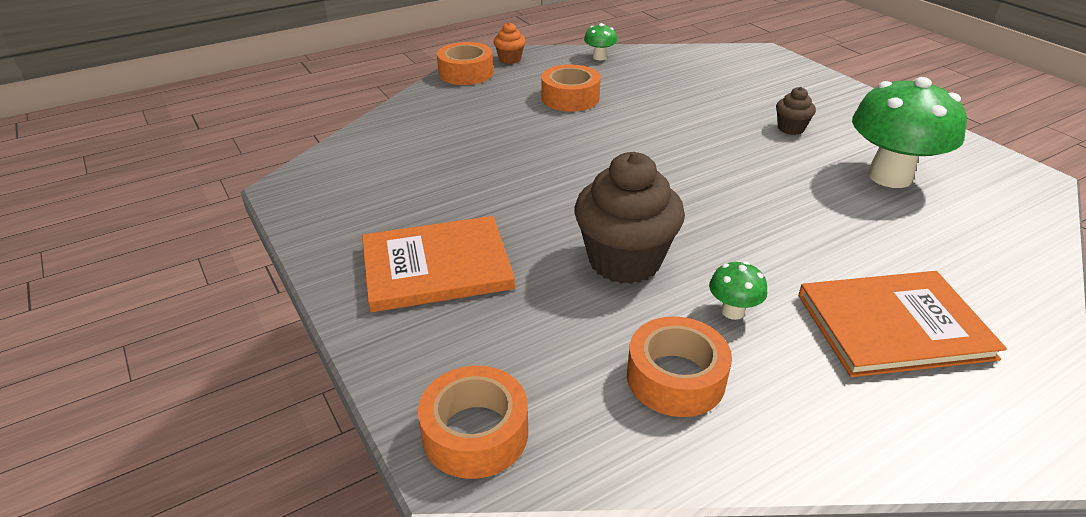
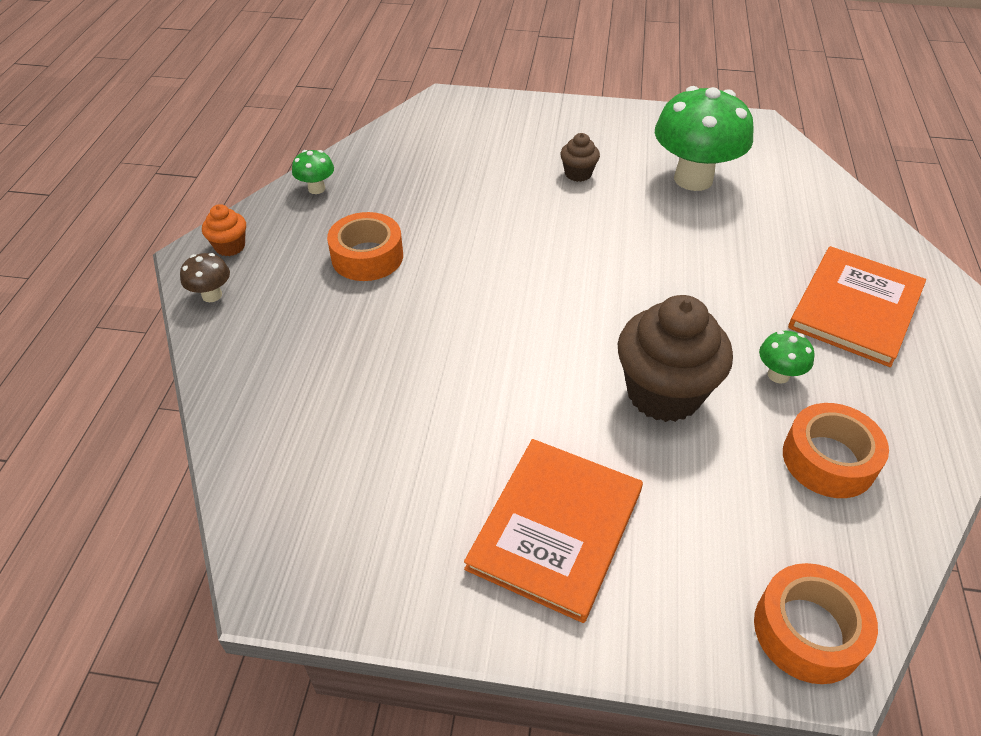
camera: 50 degrees left, 10 degrees up
orange tape [437,42,493,85] -> brown mushroom [180,253,230,302]

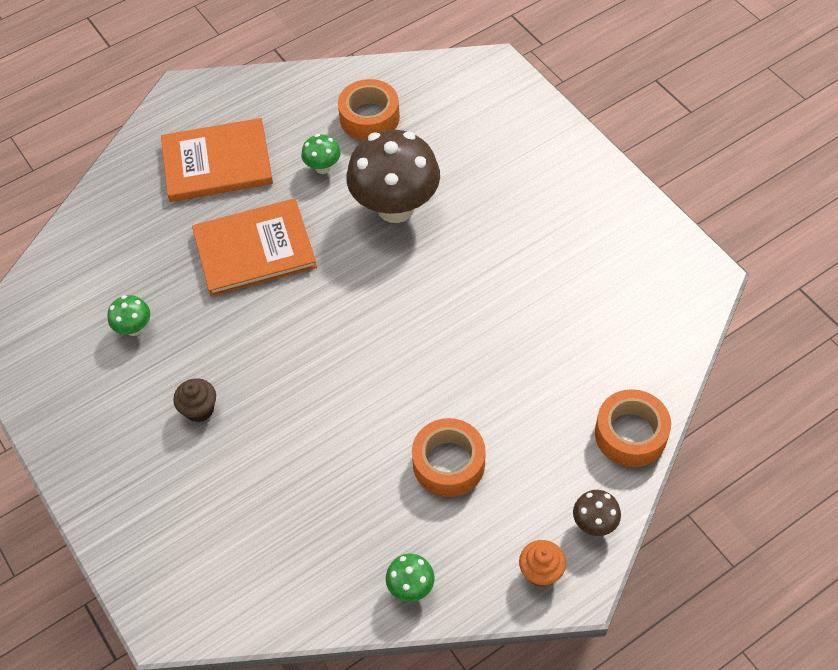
camera: 130 degrees left, 10 degrees up
orange book [464,439,643,623] -> orange book moved to [192,198,317,297]
brown cupcake [618,295,733,422] -> brown mushroom [347,130,440,223]
green mushroom [655,86,754,191] -> green mushroom [108,295,150,336], size x0.44
orange tape [754,563,878,684] -> orange tape moved to [595,389,671,467]

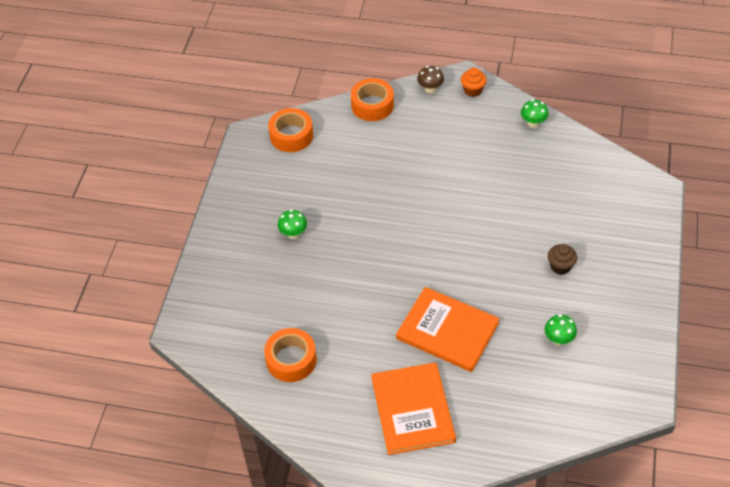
camera: 135 degrees left, 5 degrees down
orange book [161,118,273,202] -> orange book turned 45 degrees clockwise [371,362,456,455]
green mushroom [301,134,341,174] -> green mushroom moved to [278,209,307,239]
brown mushroom [347,130,440,223] -> none
orange tape [412,418,486,497] -> orange tape moved to [268,108,313,152]

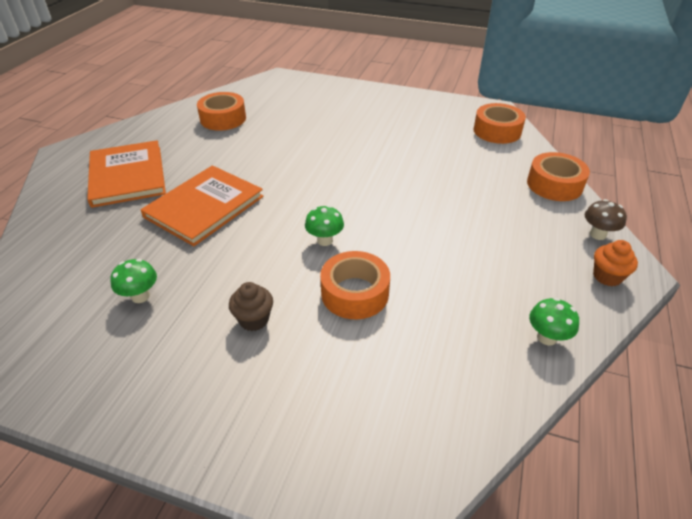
camera: 95 degrees right, 10 degrees down
green mushroom [278,209,307,239] -> green mushroom moved to [305,205,344,246]
orange book [371,362,456,455] -> orange book turned 75 degrees clockwise [87,140,166,208]
none -> orange tape [320,251,390,319]

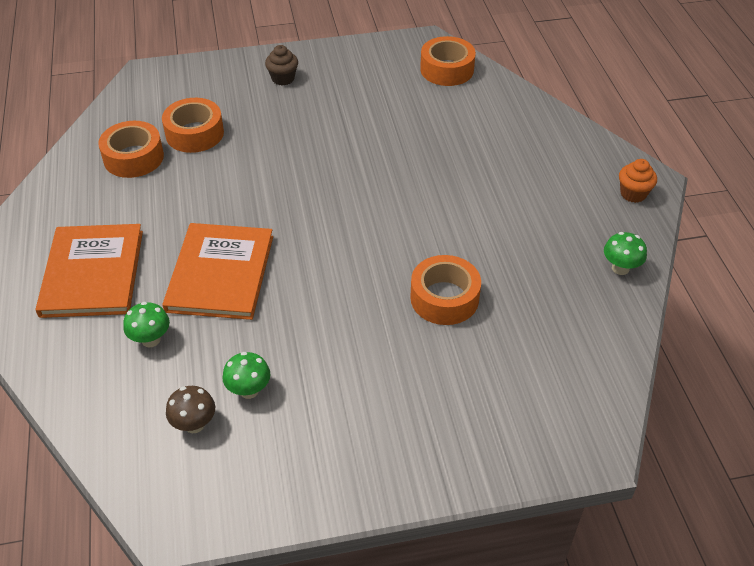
camera: 30 degrees left, 5 degrees up
orange book [87,140,166,208] -> orange book turned 45 degrees clockwise [36,224,143,318]
brown cupcake [229,282,273,331] -> brown cupcake moved to [265,45,298,85]
green mushroom [305,205,344,246] -> green mushroom moved to [123,302,170,348]
orange tape [527,152,590,201] -> orange tape moved to [162,98,224,153]
brown mushroom [585,199,627,240] -> brown mushroom moved to [166,386,215,433]

